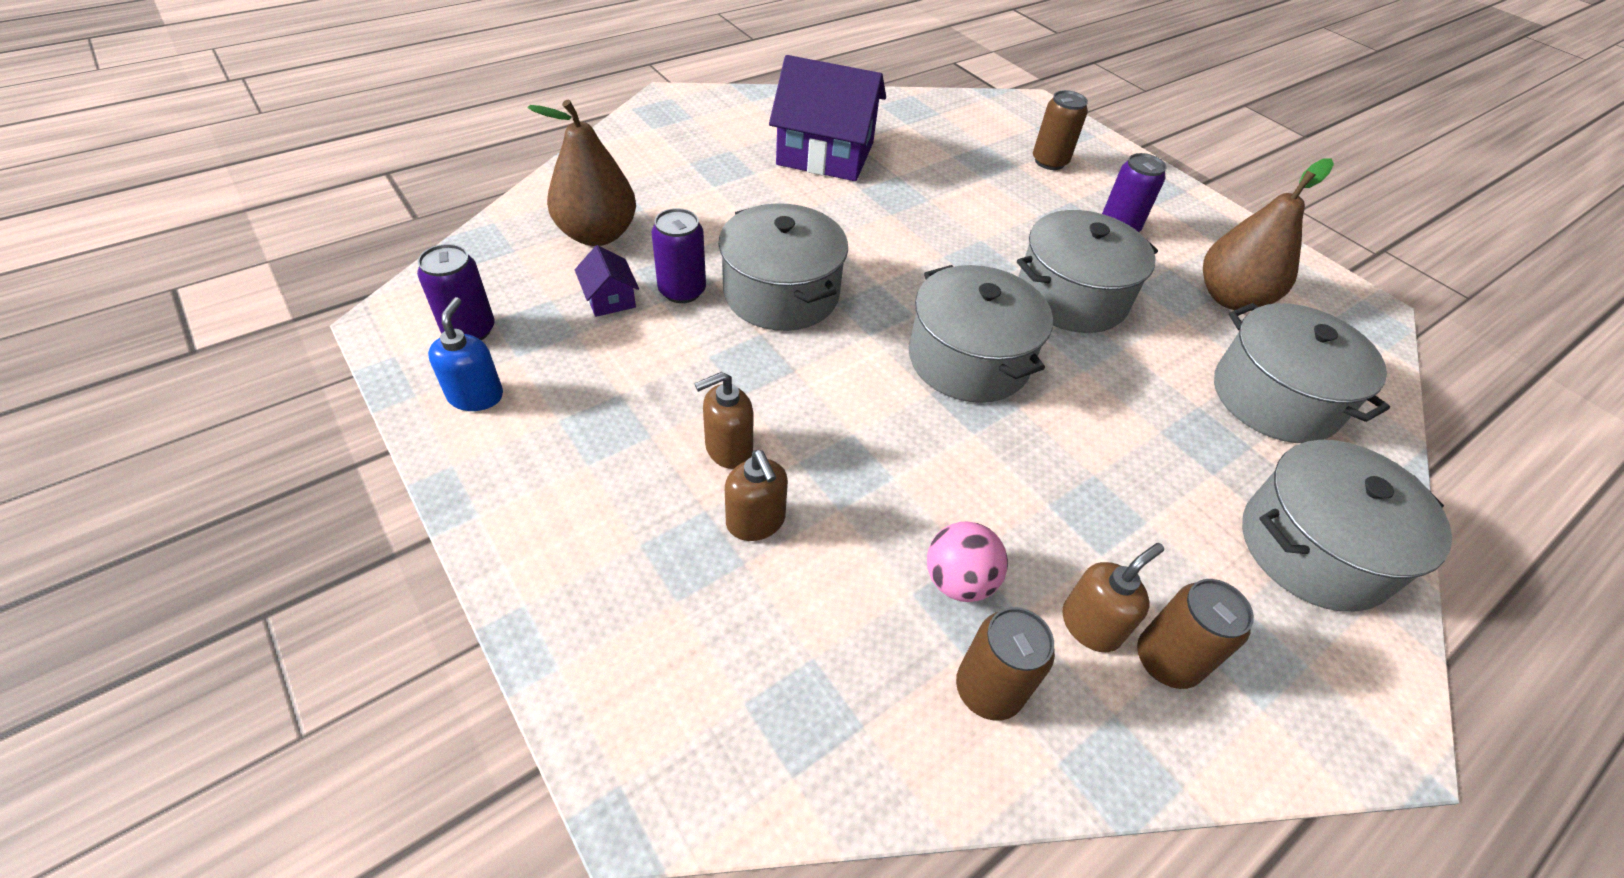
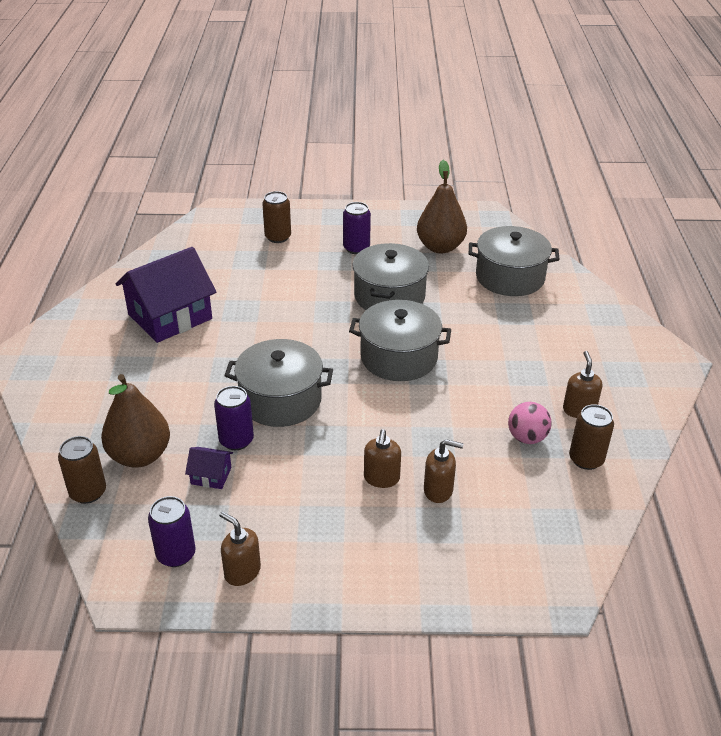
camera: 50 degrees left, 10 degrees down
blue soap dispenser [428,297,503,411] -> brown soap dispenser [219,511,261,586]
brown can [1137,579,1254,689] -> brown can moved to [58,436,106,504]
grey pot [1242,440,1452,612] -> none

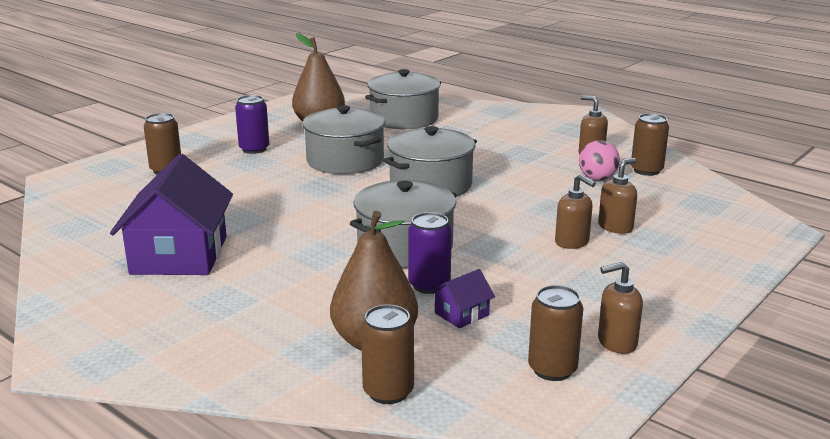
camera: 50 degrees left, 15 degrees down
purple can [148,496,196,567] -> brown can [528,285,583,381]

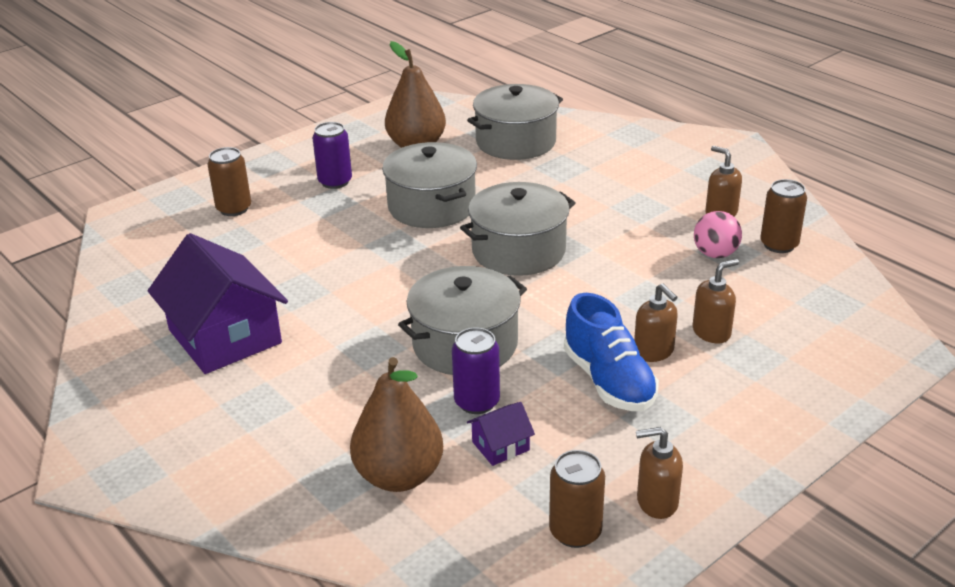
camera: 10 degrees right, 10 degrees up
purple house [110,154,233,275] -> purple house turned 45 degrees counterclockwise [148,233,288,374]
brown can [361,304,414,404] -> none
none -> blue shoe [564,293,659,411]

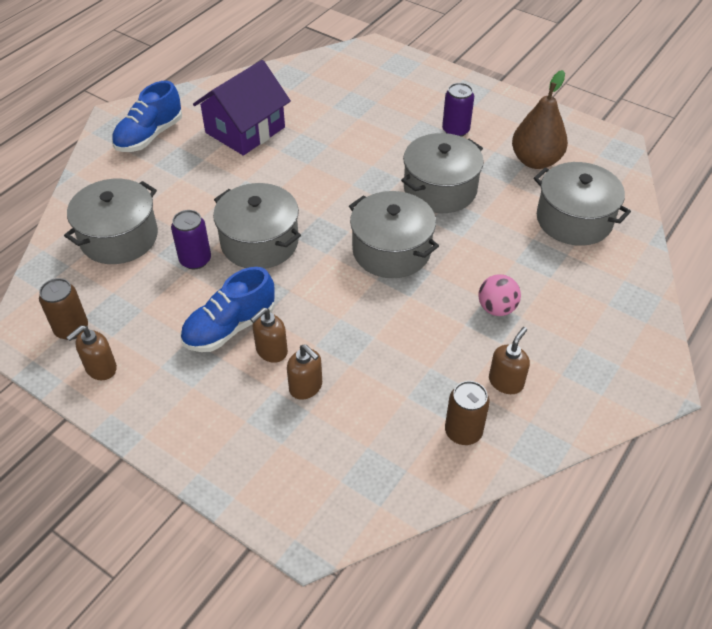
camera: 75 degrees right, 15 degrees up
brown can [207,147,251,216] -> none
brown pear [350,357,443,492] -> grey pot [64,179,158,264]
purple house [467,402,535,466] -> none
brown soap dispenser [636,427,683,519] -> brown soap dispenser turned 120 degrees counterclockwise [66,325,117,380]
pink ball [694,211,742,258] -> pink ball moved to [478,274,521,316]
none -> blue shoe [112,81,182,152]

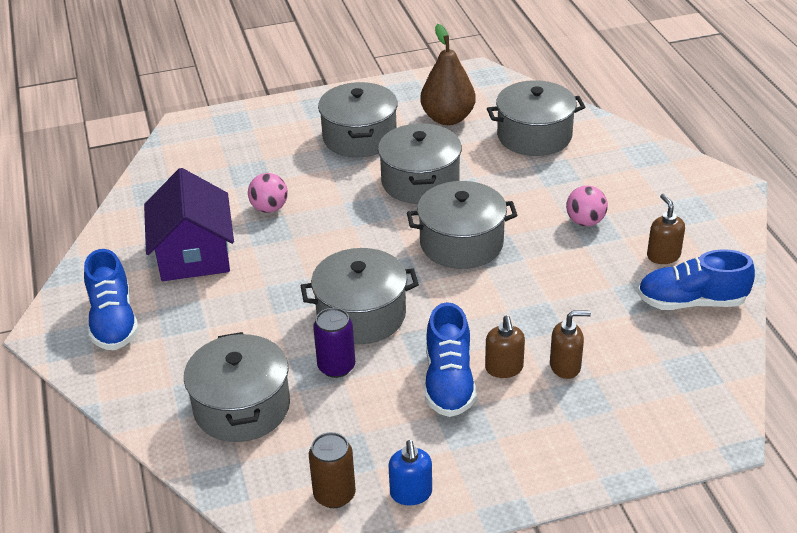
camera: 50 degrees left, 10 degrees down
brown soap dispenser [66,325,117,380] -> blue soap dispenser [389,440,432,505]
purple can [442,83,474,137] -> grey pot [318,82,398,157]
brown can [445,381,490,445] -> blue shoe [638,249,755,310]
none -> pink ball [248,173,288,213]

